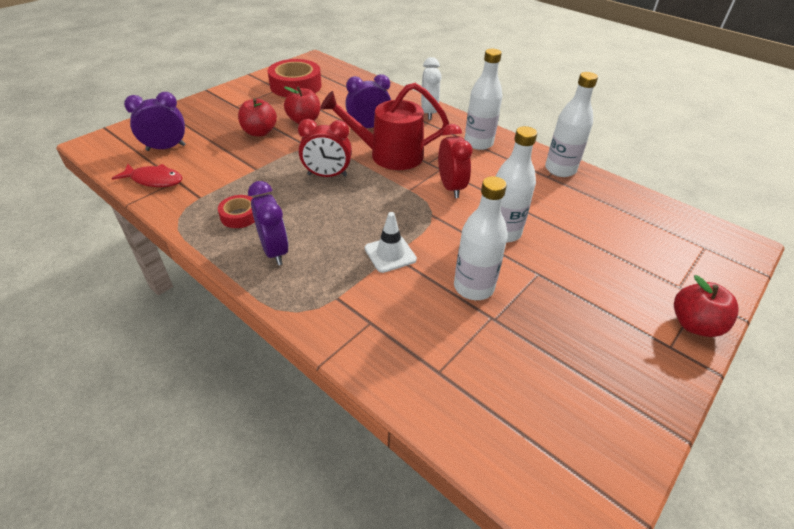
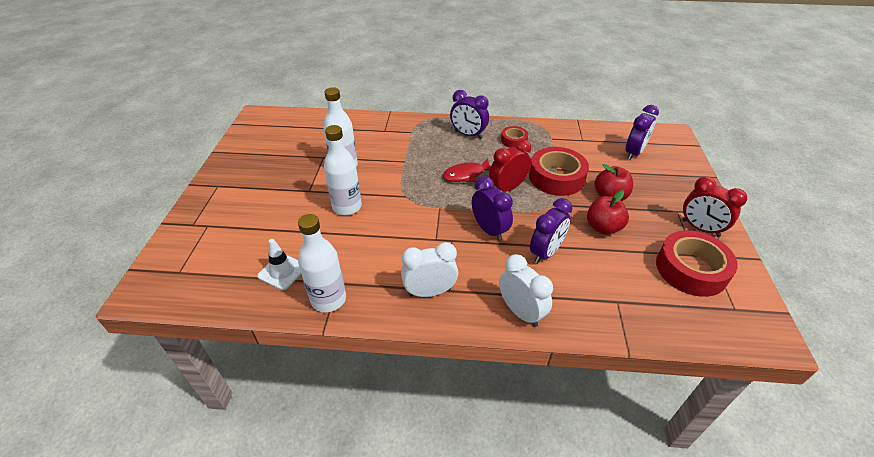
camera: 145 degrees right, 0 degrees up
red fish [112,164,182,187] -> red fish moved to [443,159,491,182]
red watering can [320,83,449,170] -> purple clock [472,176,513,241]
white traffic cone [365,212,417,273] -> white traffic cone moved to [257,239,301,290]
red clock [438,124,472,198] -> red clock moved to [682,176,747,237]
white bottle [464,49,503,150] -> white clock [401,242,458,297]
red apple [674,275,739,337] -> none
none -> red tape [529,147,589,196]

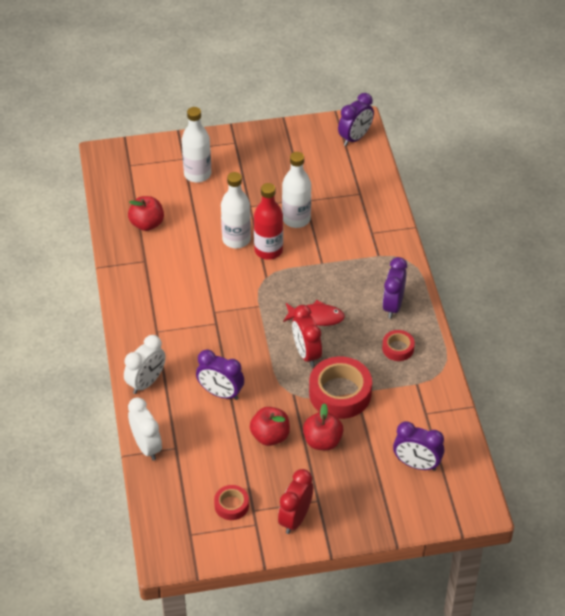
camera: 75 degrees right, 5 degrees up
white traffic cone [257,239,301,290] -> red apple [128,196,164,231]
white bottle [298,214,346,312] -> white bottle moved to [182,107,211,183]
white clock [401,242,458,297] -> white clock moved to [128,397,162,461]
red fish [443,159,491,182] -> red fish turned 135 degrees clockwise [283,300,345,326]
purple clock [472,176,513,241] -> purple clock moved to [338,93,374,146]
red clock [489,139,531,192] -> red clock turned 150 degrees counterclockwise [292,305,322,367]
red tape [656,230,738,297] -> red tape [214,485,249,520], size x0.52
none -> red bottle [254,183,283,260]

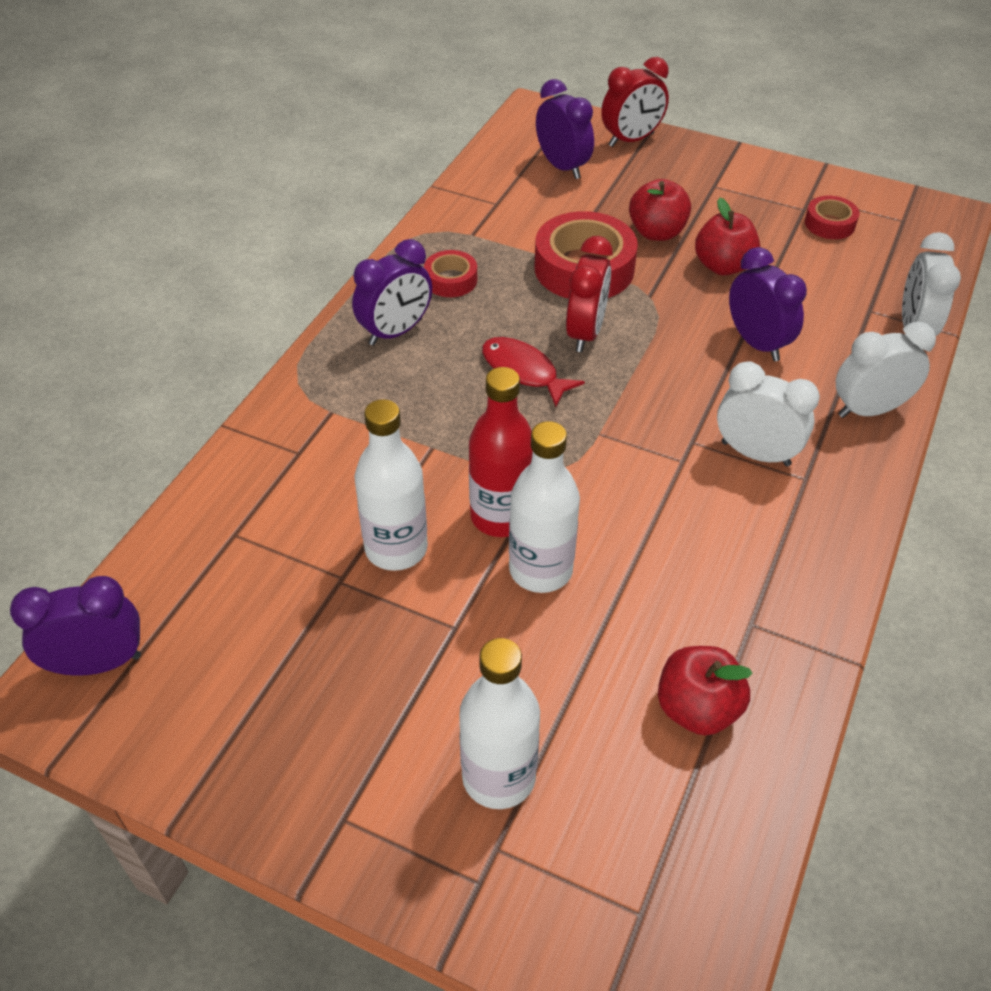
camera: 145 degrees left, 0 degrees up
red clock [278,469,313,534] -> red clock moved to [601,57,669,147]
none -> white clock [717,362,820,466]

